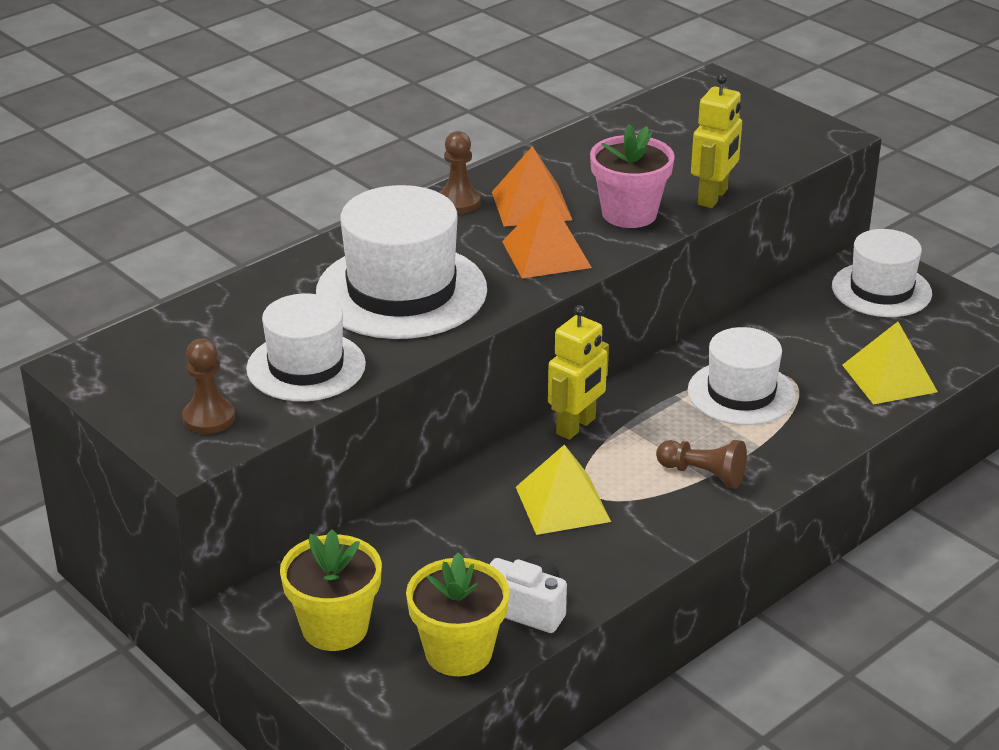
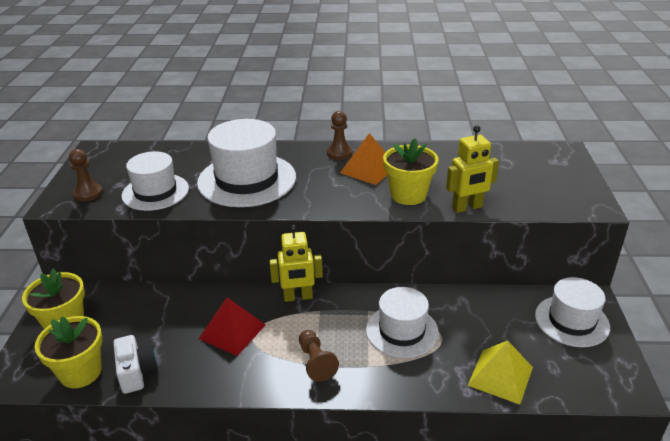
camera: 45 degrees right, 0 degrees up
orange pyramid [502,193,592,278] -> none
yellow pyramid [516,444,611,535] -> red pyramid [199,297,265,356]
pink flower pot [590,124,675,228] -> yellow flower pot [383,138,439,205]

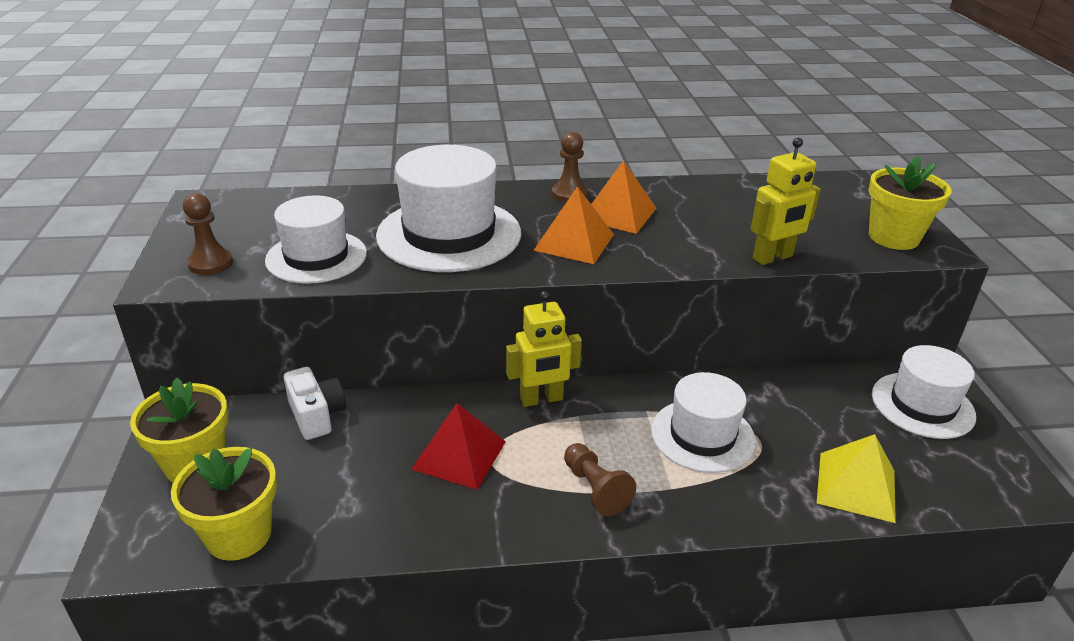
camera: 10 degrees left, 0 degrees up
white camera [113,335,158,394] -> white camera moved to [283,367,346,440]
yellow flower pot [383,138,439,205] -> yellow flower pot moved to [869,156,951,250]
none -> orange pyramid [533,186,614,264]

